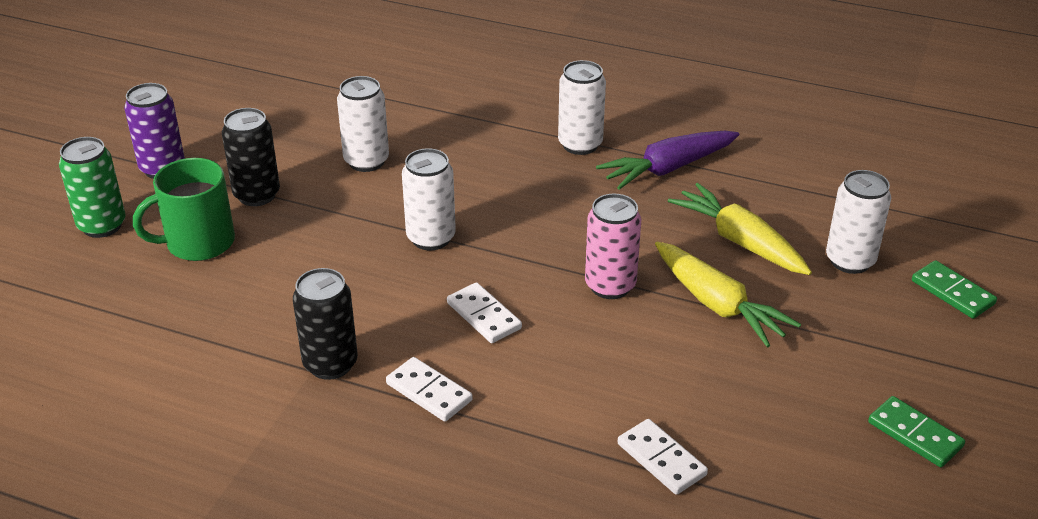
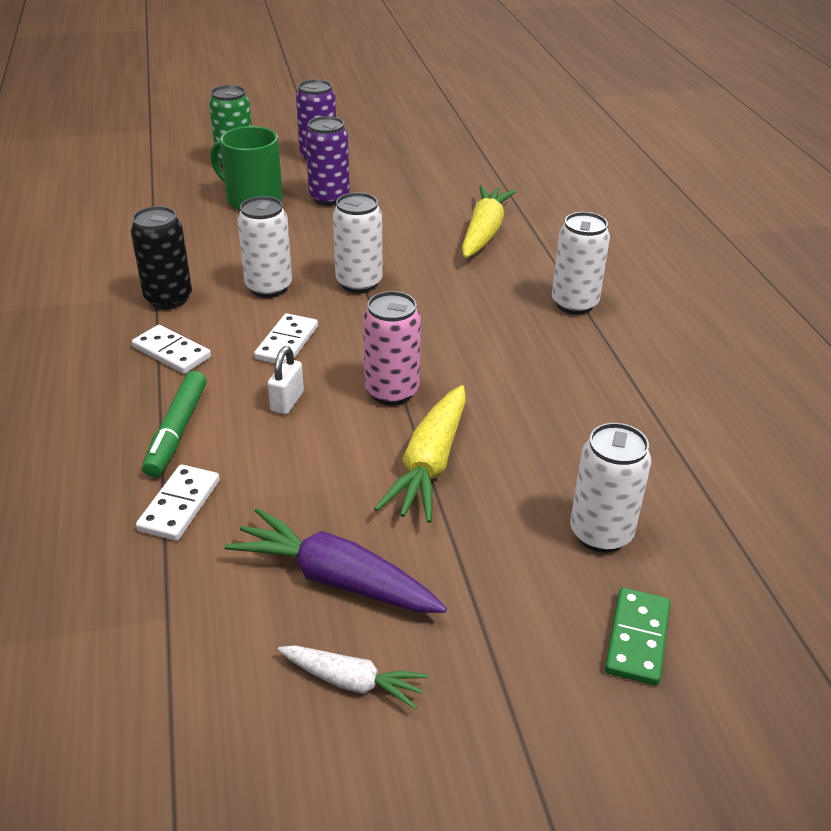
camera: 55 degrees right, 0 degrees up
black can [222,108,280,206] -> purple can [305,116,350,206]
white can [337,76,389,172] -> white can moved to [237,196,292,298]
white domino [386,357,473,422] -> white domino turned 60 degrees counterclockwise [132,325,211,374]
purple carrot [596,131,739,190] -> purple carrot moved to [224,508,447,613]
yellow carrot [668,183,812,275] -> yellow carrot moved to [462,185,517,258]
green domino [868,396,965,467] -> white carrot [278,645,428,710]
none -> green marker [142,371,206,477]
none -> white padlock [268,346,304,415]

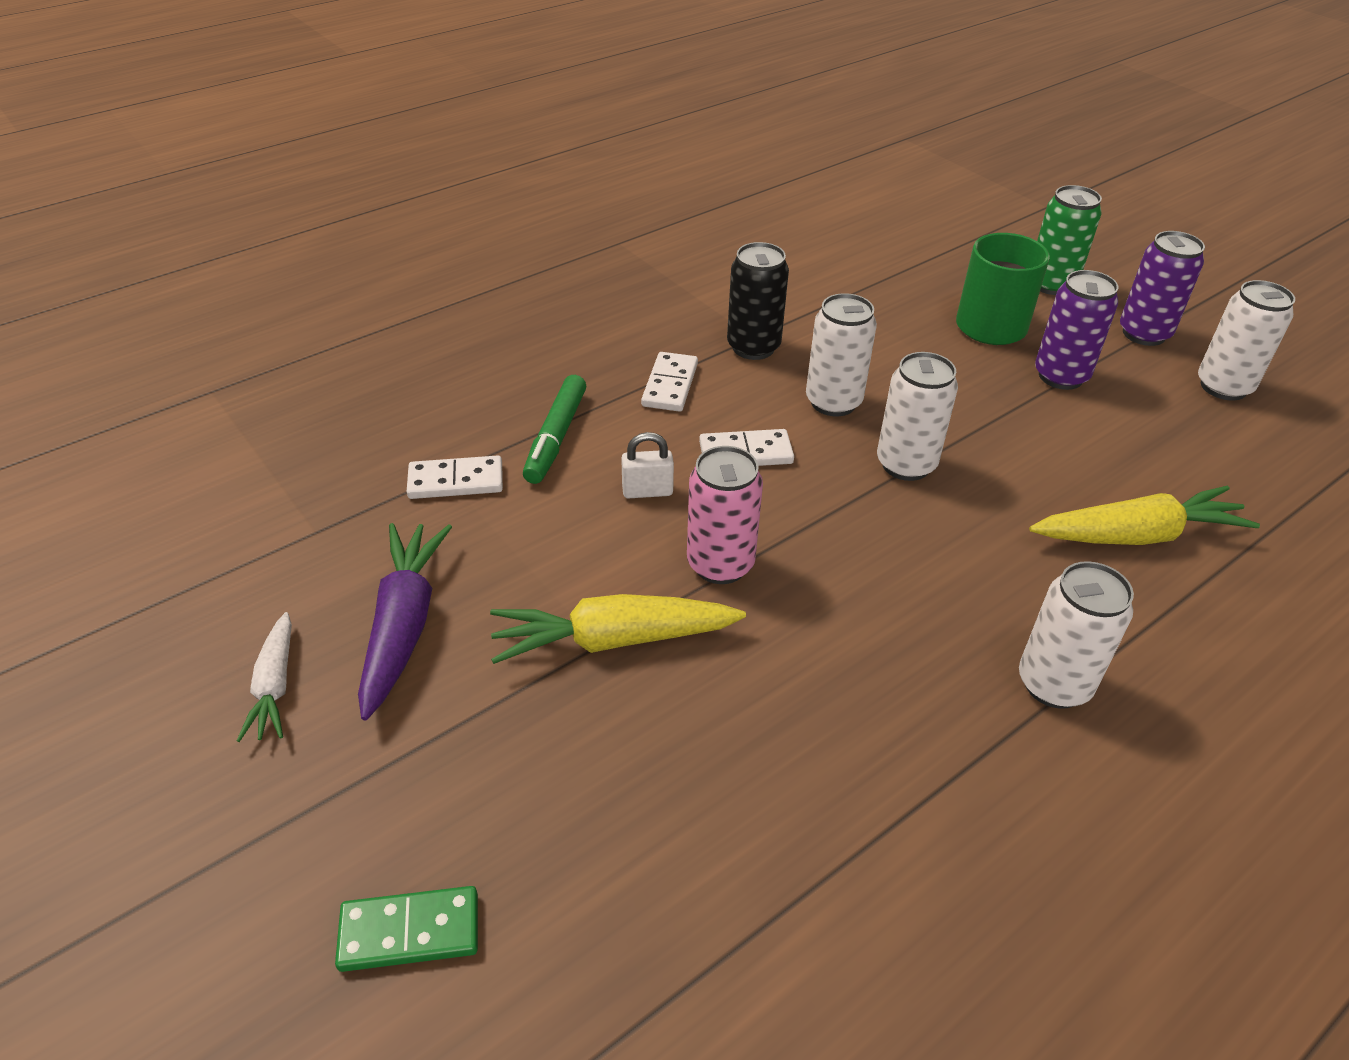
camera: 65 degrees right, 5 degrees up
green marker [142,371,206,477] -> green marker turned 60 degrees counterclockwise [523,375,586,484]
white can [570,423,651,553] -> white can moved to [1198,280,1295,401]

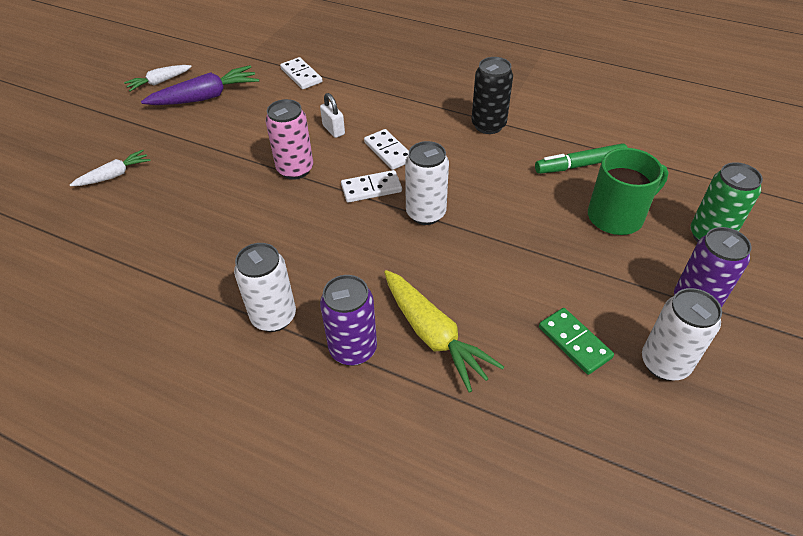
camera: 65 degrees right, 5 degrees up
green domino [335,886,478,972] -> green domino moved to [539,308,614,375]
yellow carrot [490,594,746,664] -> none
green marker [523,375,586,484] -> green marker moved to [535,143,628,174]
white domino [641,352,698,412] -> white domino moved to [341,170,402,203]
white can [806,293,877,416] -> none
purple can [1035,270,1118,390] -> purple can moved to [320,275,377,366]
none -> white carrot [70,150,151,186]

